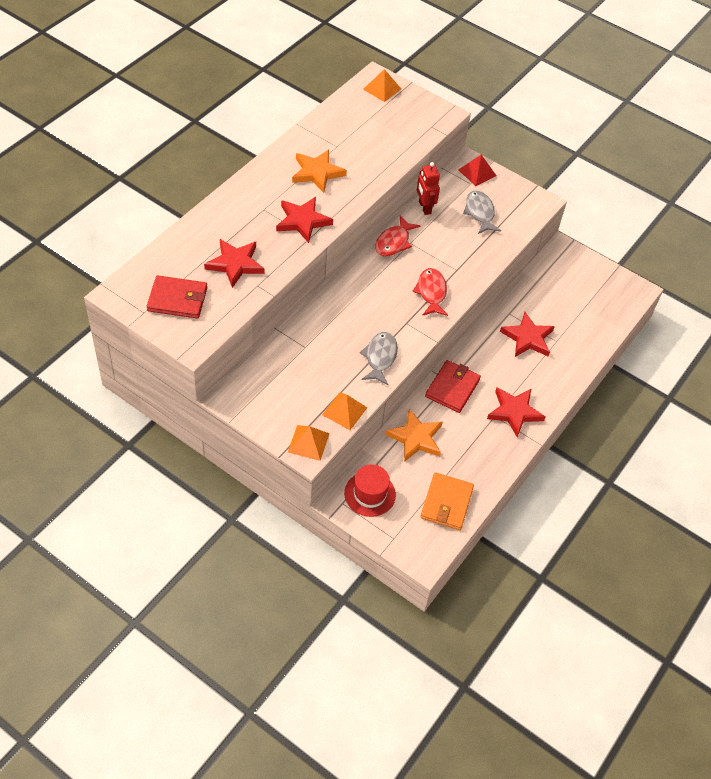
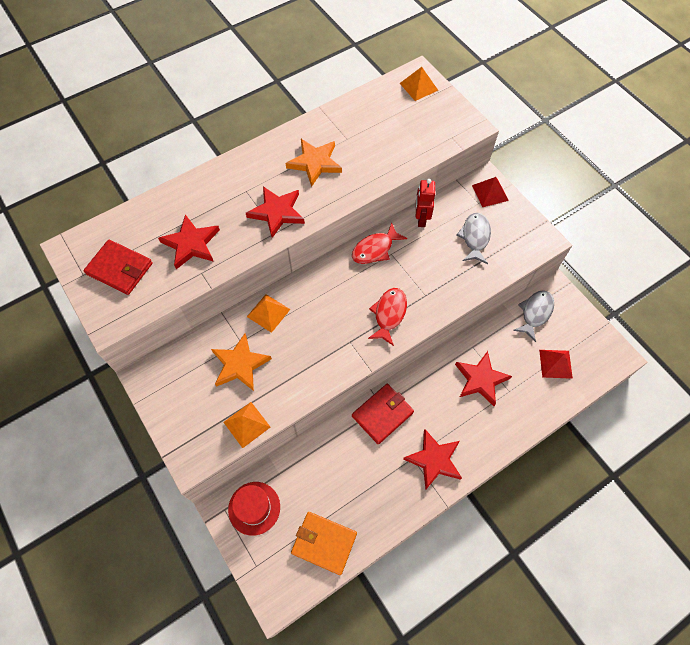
camera: 25 degrees right, 10 degrees up
orange pyramid [288,425,330,461] -> orange pyramid moved to [247,294,290,333]
grey fish [360,332,398,385] -> grey fish moved to [513,290,554,342]
orange star [385,409,443,462] -> orange star moved to [211,334,272,391]
orange wallet [420,472,474,530] -> orange wallet turned 75 degrees clockwise [291,512,357,575]
none -> red pyramid [539,350,573,379]

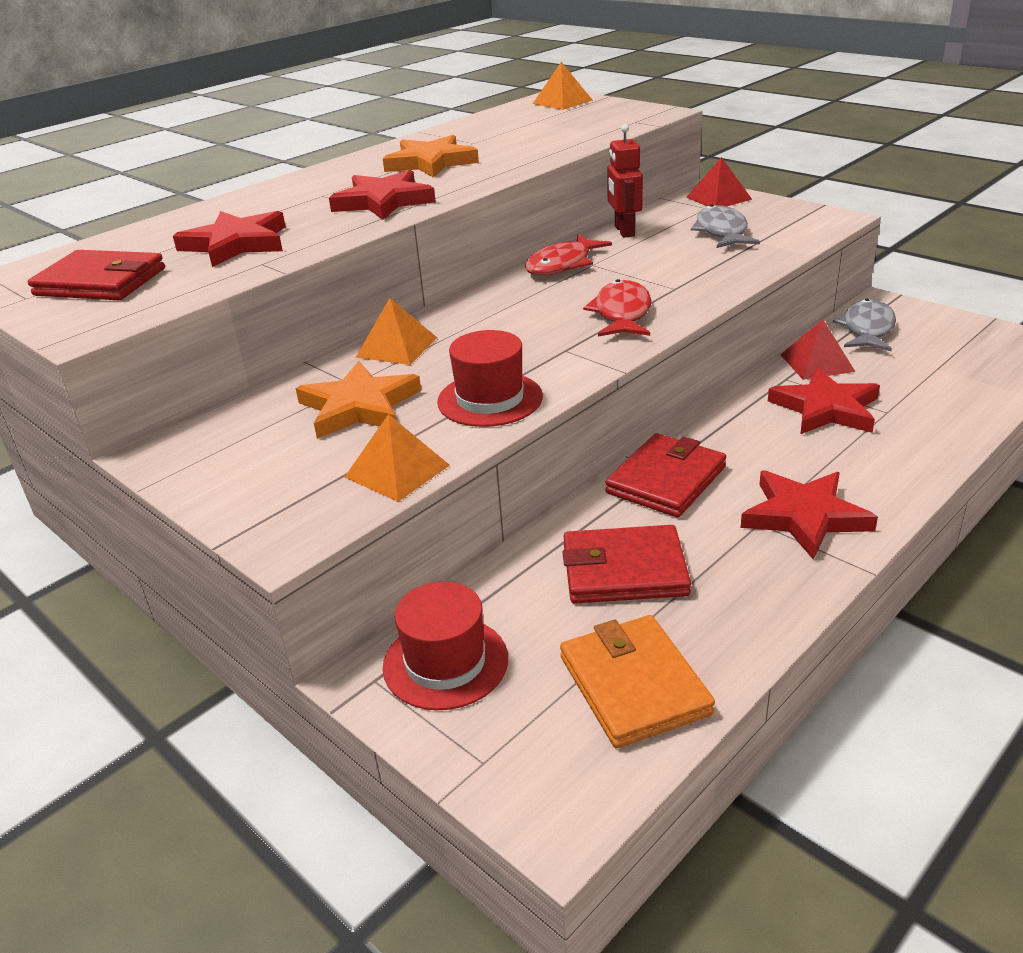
camera: 10 degrees left, 30 degrees down
orange wallet [291,512,357,575] -> orange wallet turned 60 degrees clockwise [560,615,715,748]
red pyramid [539,350,573,379] -> red pyramid moved to [780,319,855,380]
none -> red hat [437,330,543,427]
none -> red wallet [563,525,691,603]

